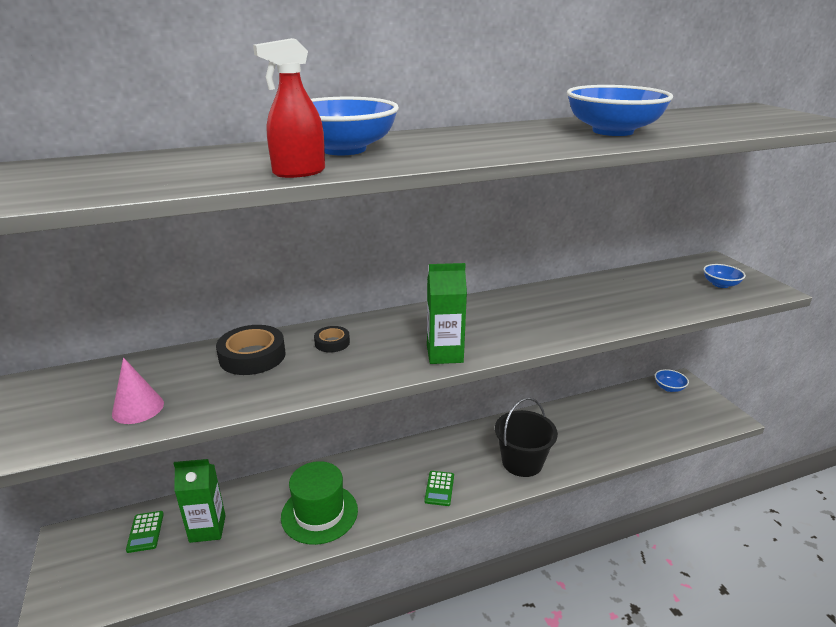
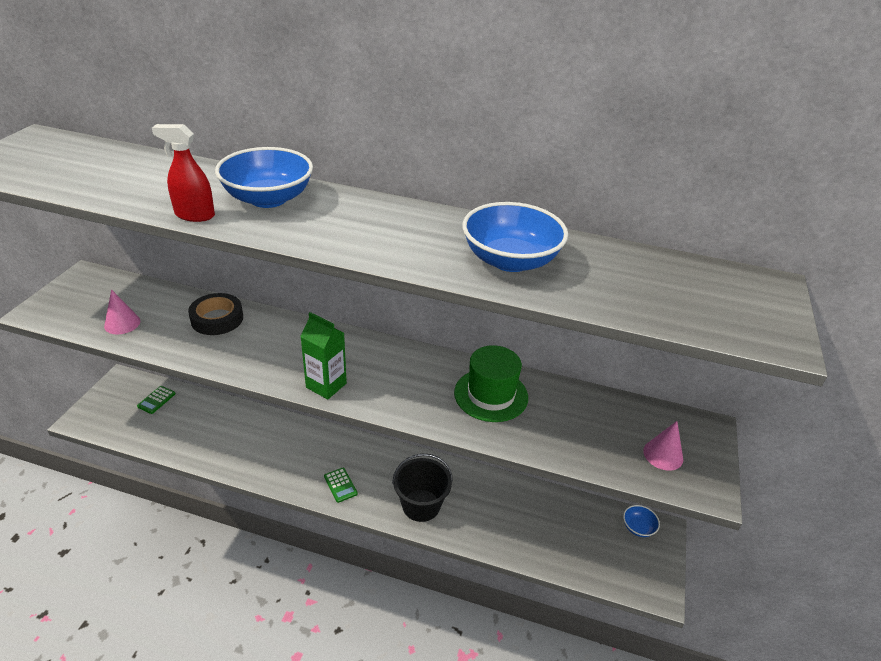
camera: 35 degrees right, 10 degrees up
green carton [174,459,226,543] -> none
green hat [281,461,358,545] -> green hat moved to [454,345,528,422]
black tape [314,326,350,353] -> none
green calculator [424,471,454,506] -> green calculator turned 75 degrees counterclockwise [324,468,358,503]
blue bowl [703,264,746,288] -> pink cone [643,421,683,471]

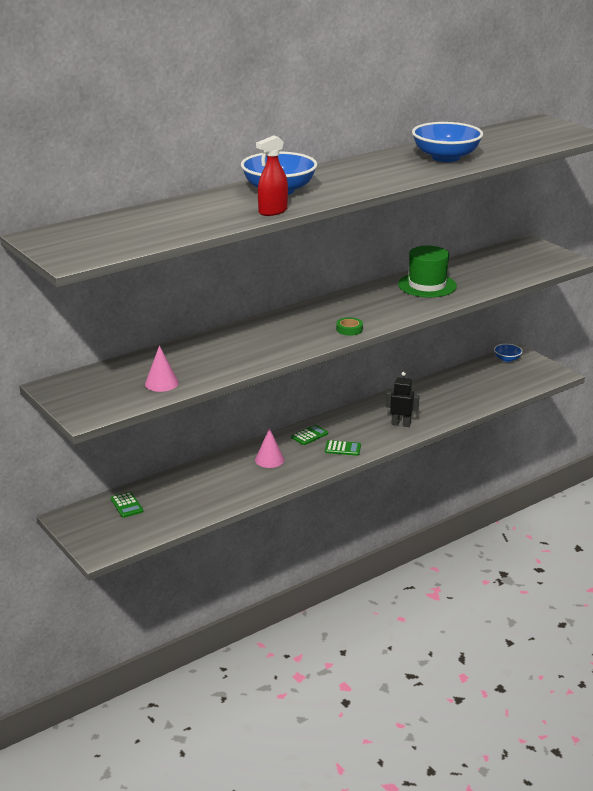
camera: 50 degrees left, 10 degrees down
black tape [188,293,243,335] -> none
green carton [300,312,347,399] -> green tape [336,317,363,336]
black bucket [392,454,453,522] -> black robot [386,372,419,427]
pink cone [643,421,683,471] -> pink cone moved to [255,428,284,468]
none -> green calculator [291,425,328,445]

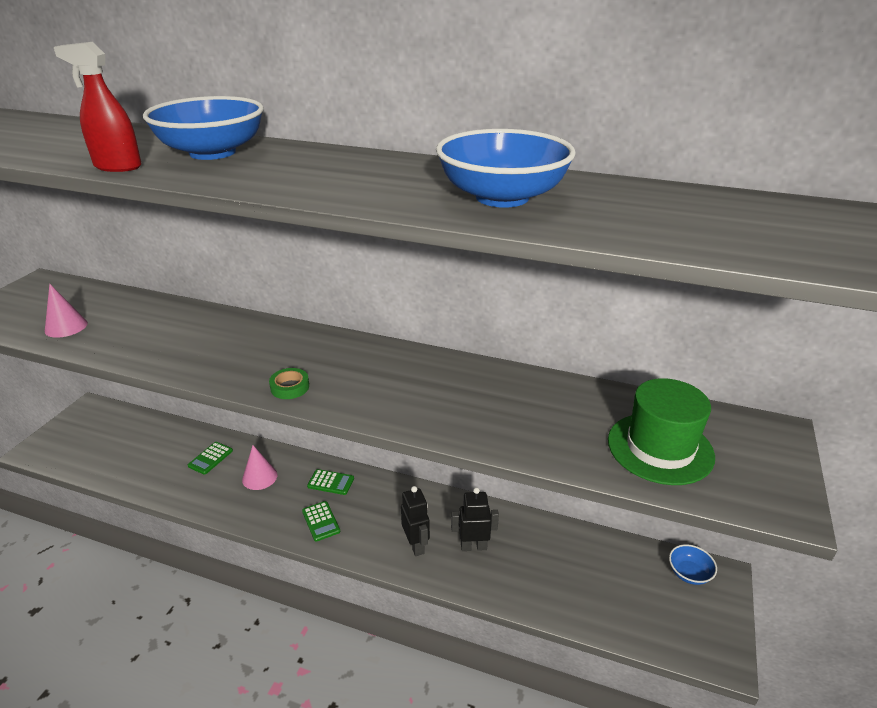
camera: 55 degrees right, 5 degrees up
green calculator [111,492,143,518] -> green calculator moved to [188,442,233,475]
green hat [398,246,457,297] -> green hat moved to [608,378,715,485]
none -> black robot [451,487,499,551]

